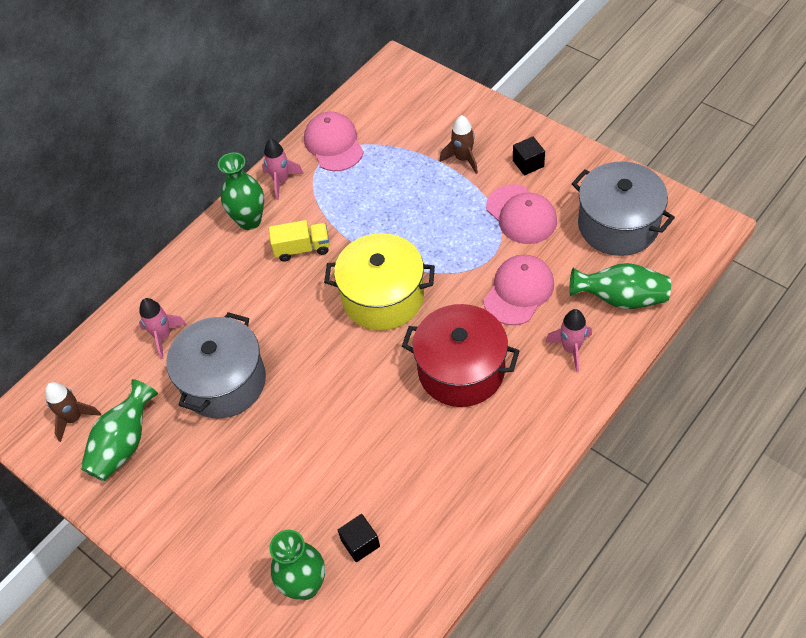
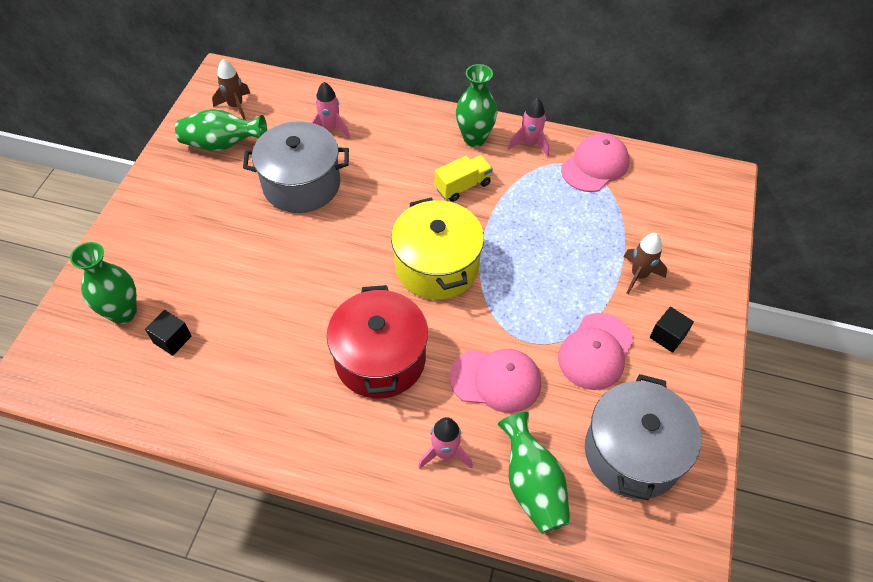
camera: 60 degrees right, 0 degrees up
yellow truck [269,220,330,262] -> yellow truck turned 90 degrees counterclockwise [435,155,493,202]

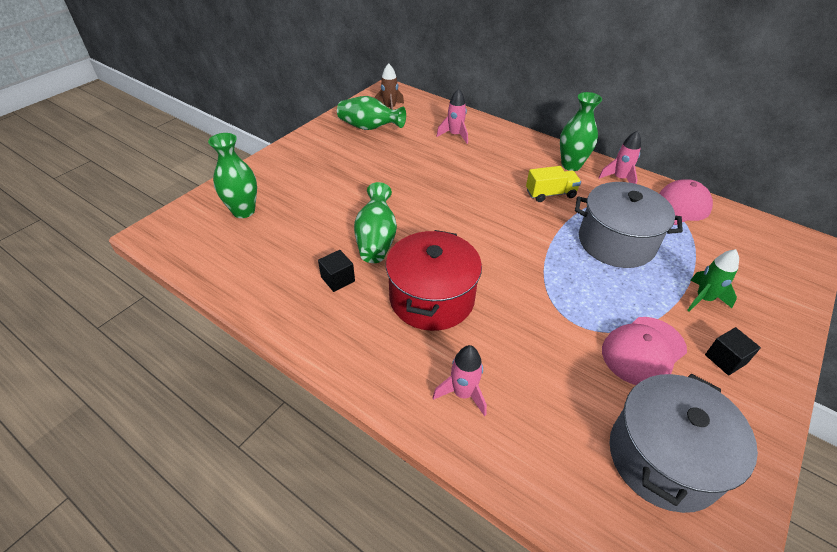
camera: 20 degrees right, 10 degrees down
black cube [145,310,192,356] -> black cube moved to [318,250,355,292]
grey pot [243,121,349,213] -> grey pot moved to [575,182,683,268]
yellow pot [391,197,484,300] -> none
pink cap [450,349,541,413] -> none
green vase [498,412,571,534] -> green vase moved to [354,182,397,263]
brown rocket [623,233,667,294] -> green rocket [687,249,739,312]

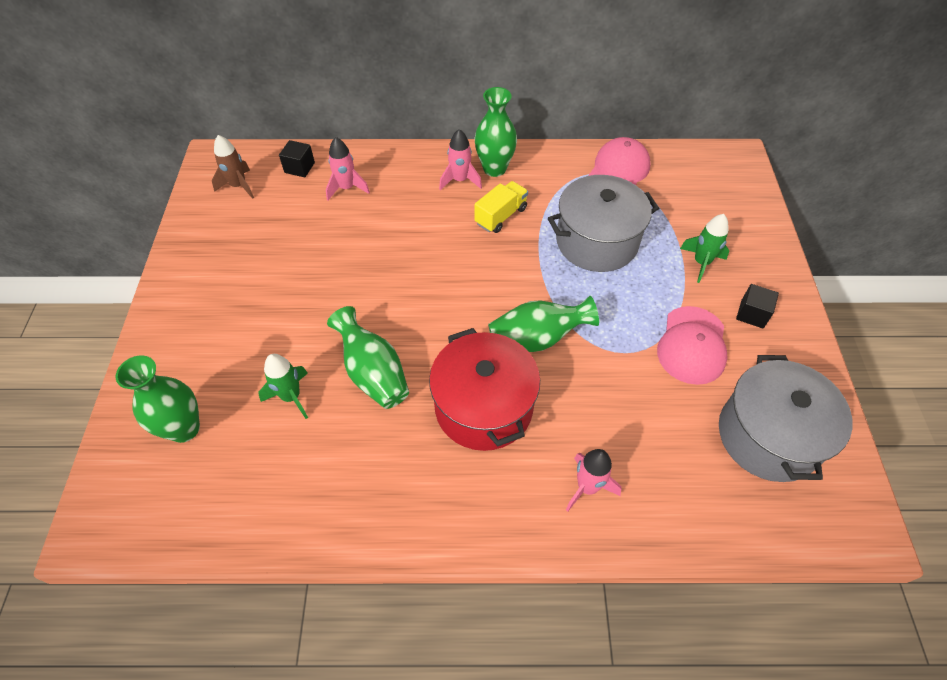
camera: 35 degrees left, 10 degrees up
black cube [318,250,355,292] -> black cube moved to [279,140,315,177]
green vase [337,96,406,130] -> green vase moved to [488,296,599,352]
pink rocket [599,131,641,184] -> pink rocket moved to [439,129,482,190]
none -> green rocket [258,354,308,419]

